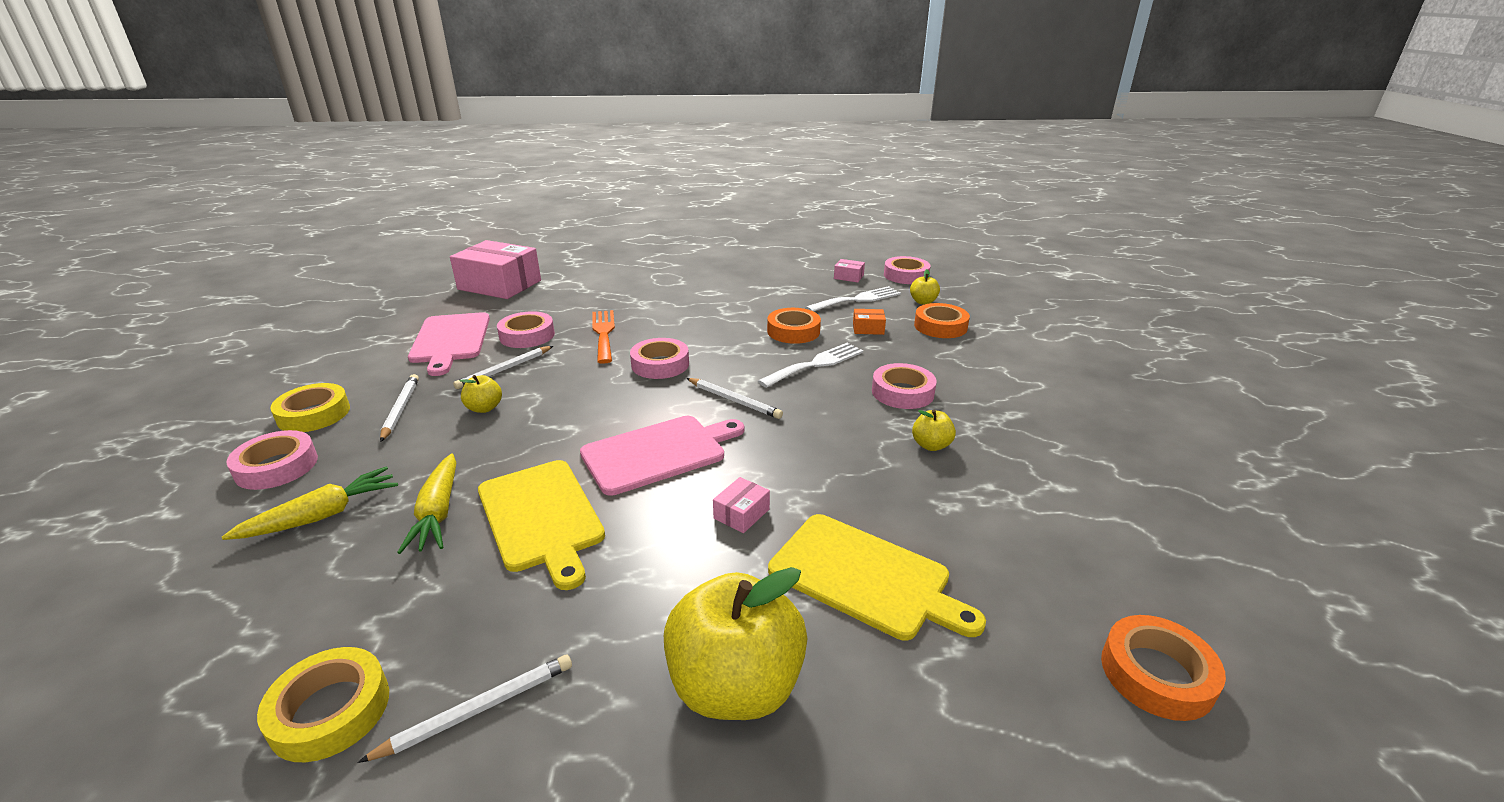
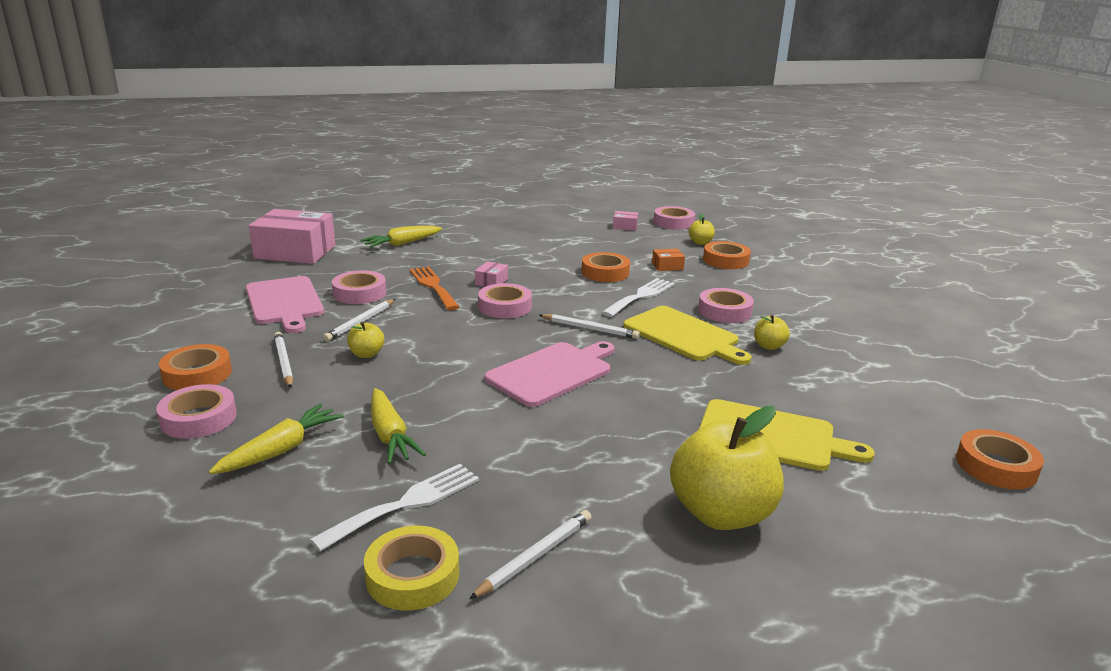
camera: 15 degrees left, 5 degrees down
yellow tape [270,383,350,432] -> orange tape [159,344,232,390]
yellow cutting board [478,460,605,590] -> yellow cutting board moved to [623,306,751,365]
pink box [713,477,770,533] -> pink box moved to [475,261,508,287]
white fork [806,286,901,312] -> white fork moved to [310,464,479,551]
none -> yellow carrot [360,226,442,248]

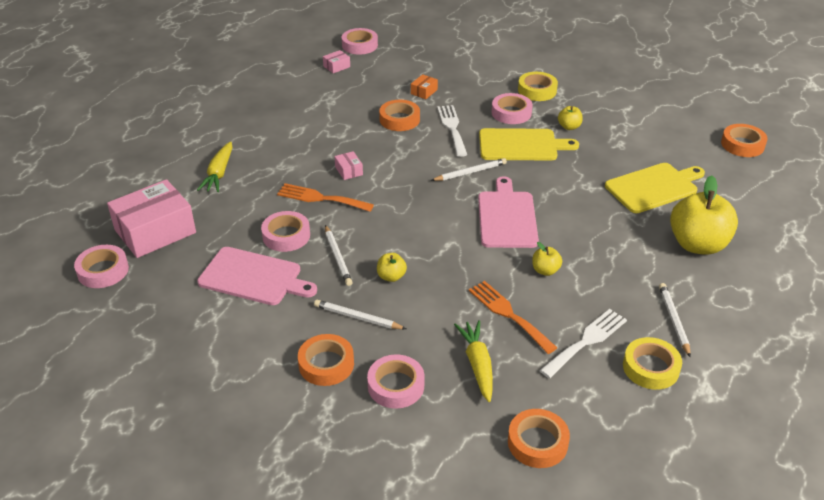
camera: 45 degrees left, 15 degrees up
white fork [310,464,479,551] -> white fork turned 45 degrees clockwise [540,309,627,378]
yellow carrot [371,388,426,464] -> orange fork [469,281,557,354]
pink tape [478,283,532,319] -> pink tape moved to [74,245,129,288]
yellow apple [689,214,715,245] -> yellow apple moved to [532,242,562,276]
orange tape [703,241,751,269] -> orange tape moved to [508,409,570,468]
none -> yellow tape [518,72,558,101]

